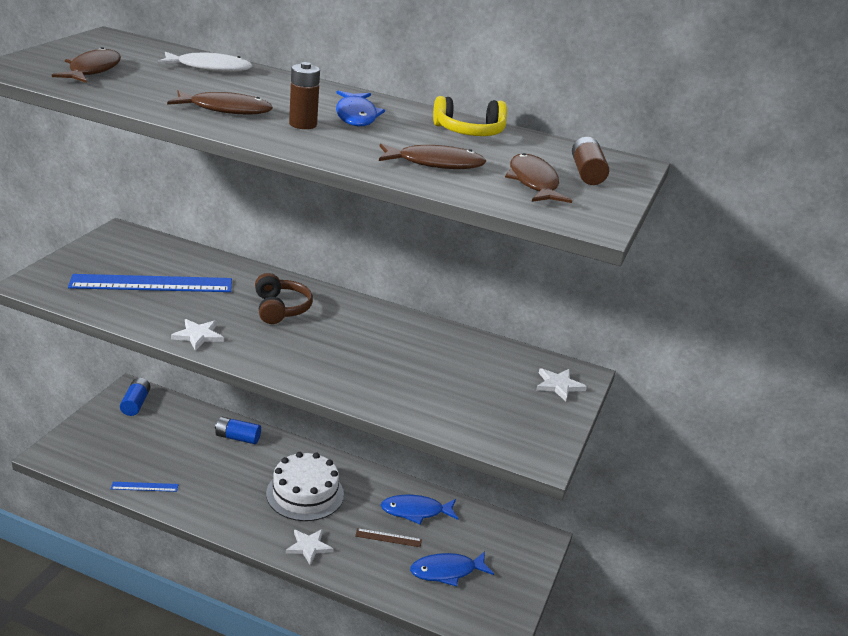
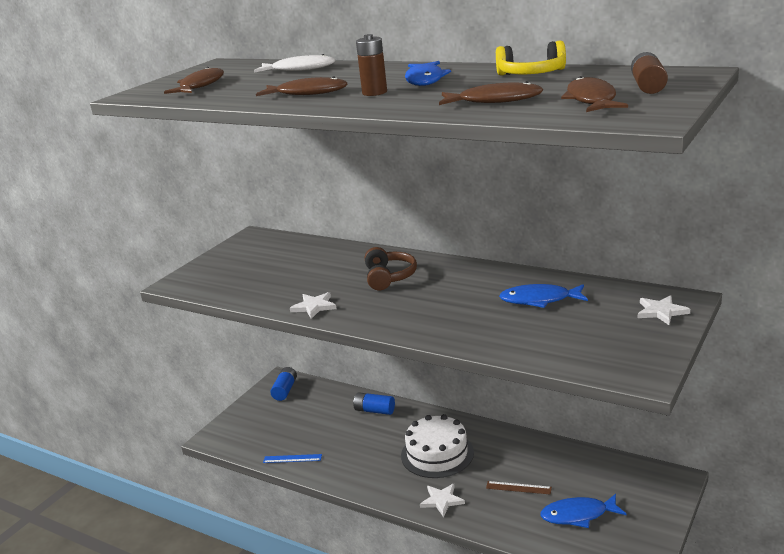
camera: 15 degrees right, 5 degrees down
blue ruler [68,274,232,292] -> none
blue fish [381,495,458,524] -> blue fish moved to [499,284,588,308]

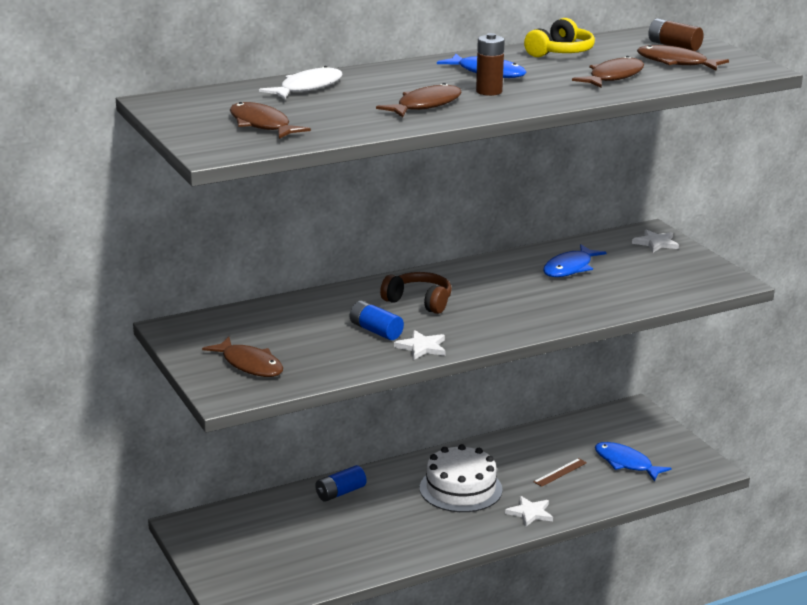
camera: 60 degrees left, 0 degrees up
blue ruler [263,454,322,463] -> none
blue battery [270,367,297,401] -> blue battery moved to [350,301,404,340]
blue fish [540,494,626,528] -> blue fish turned 105 degrees clockwise [595,442,671,482]
none -> brown fish [202,337,283,377]

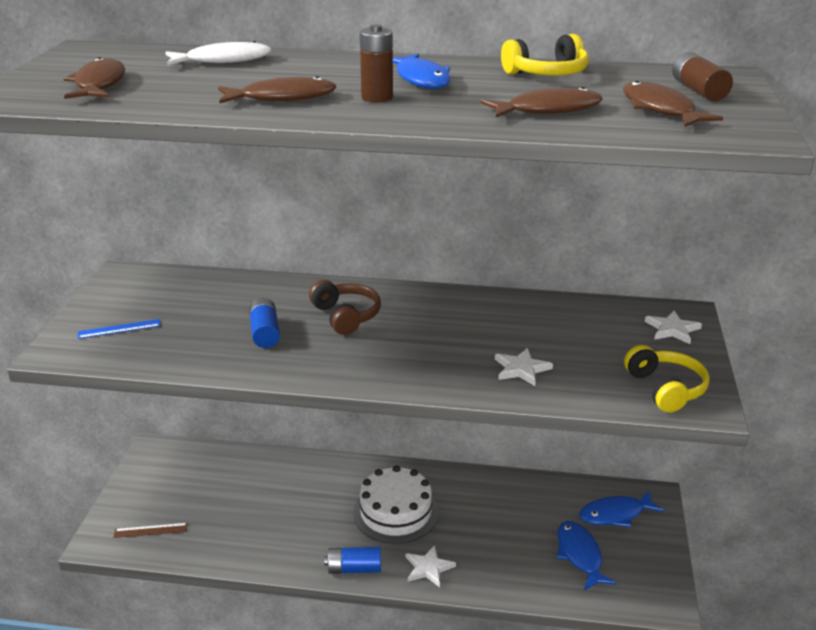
camera: 35 degrees right, 5 degrees up
brown fish [202,337,283,377] -> blue ruler [78,319,161,339]
blue battery [315,465,366,502] -> blue battery moved to [324,547,381,574]
white star [394,330,446,360] -> white star moved to [495,348,553,386]
brown ruler [533,458,587,487] -> brown ruler moved to [113,523,188,538]
blue fish [543,245,607,277] -> blue fish moved to [579,490,665,527]
none -> yellow headphones [624,345,710,413]

